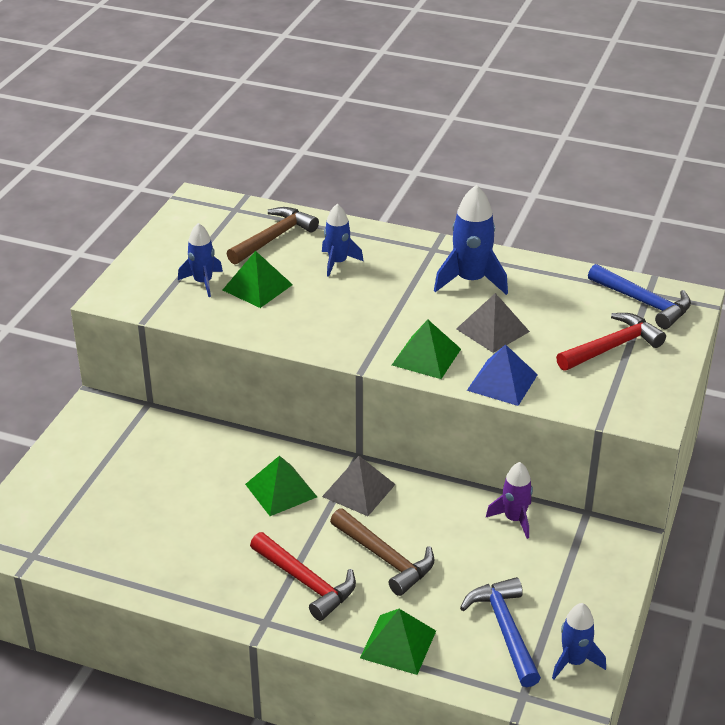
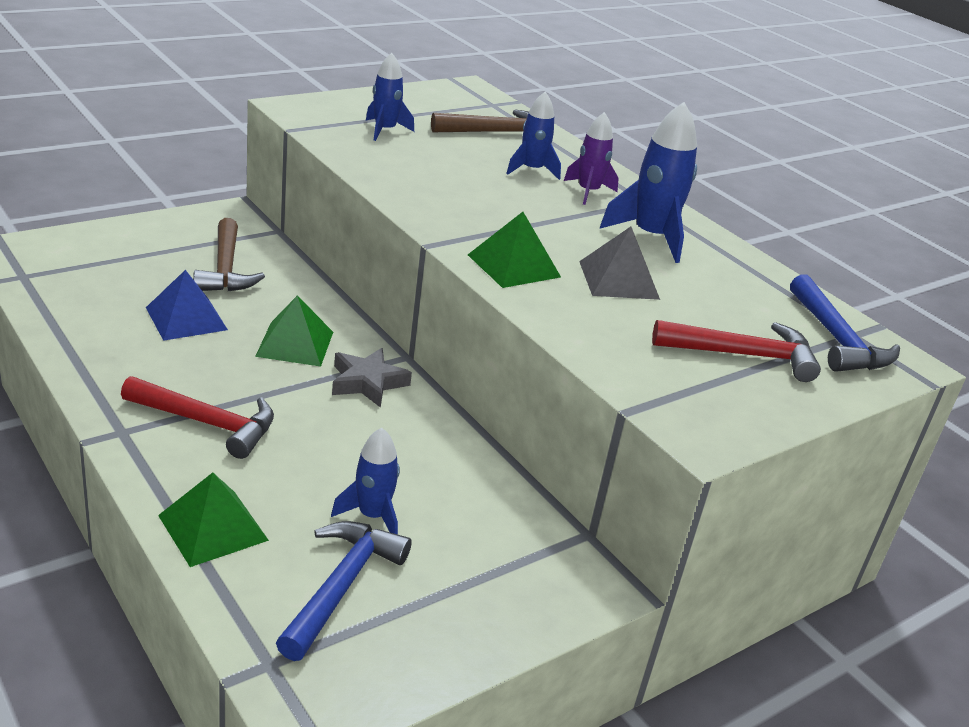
camera: 30 degrees right, 5 degrees down
green pyramid [223,251,293,308] -> none
red hammer [250,532,356,621] -> red hammer turned 60 degrees counterclockwise [121,376,274,459]
grey pyramid [322,456,396,516] -> grey star [332,348,412,408]
brown hammer [330,508,434,596] -> brown hammer moved to [193,218,265,291]
blue pyramid [467,344,538,406] -> blue pyramid moved to [146,270,228,341]
purple rocket [486,462,533,539] -> purple rocket moved to [564,112,619,205]
blue rocket [552,603,606,680] -> blue rocket moved to [331,427,400,534]

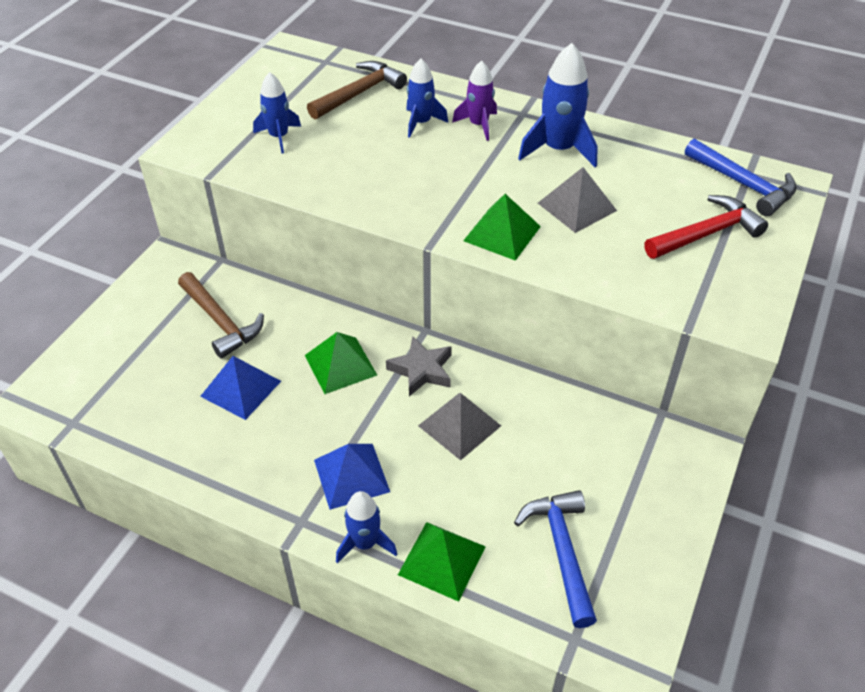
camera: 25 degrees left, 15 degrees up
red hammer [121,376,274,459] -> blue pyramid [314,444,390,510]
blue rocket [331,427,400,534] -> blue rocket moved to [336,491,397,564]
none -> grey pyramid [418,393,501,460]

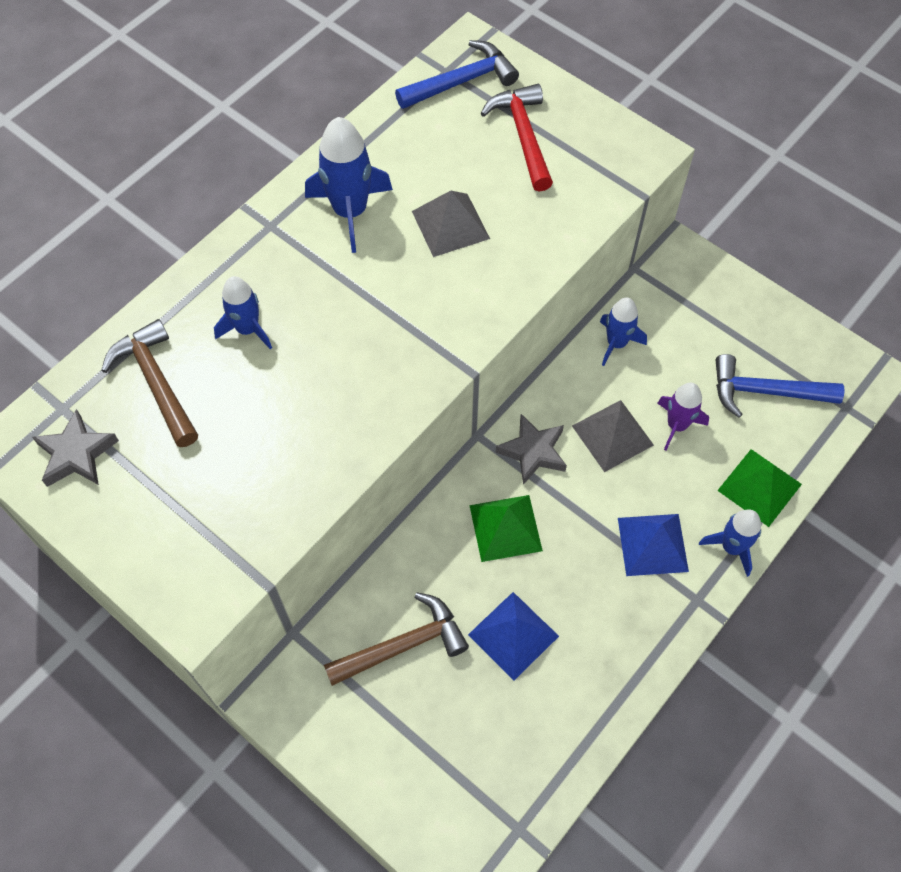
camera: 75 degrees left, 15 degrees up
blue rocket [253,72,301,153] -> blue rocket moved to [600,297,647,366]
purple rocket [452,61,497,141] -> purple rocket moved to [657,383,709,451]
green pyramid [463,194,541,261] -> none
none -> grey star [32,409,119,487]

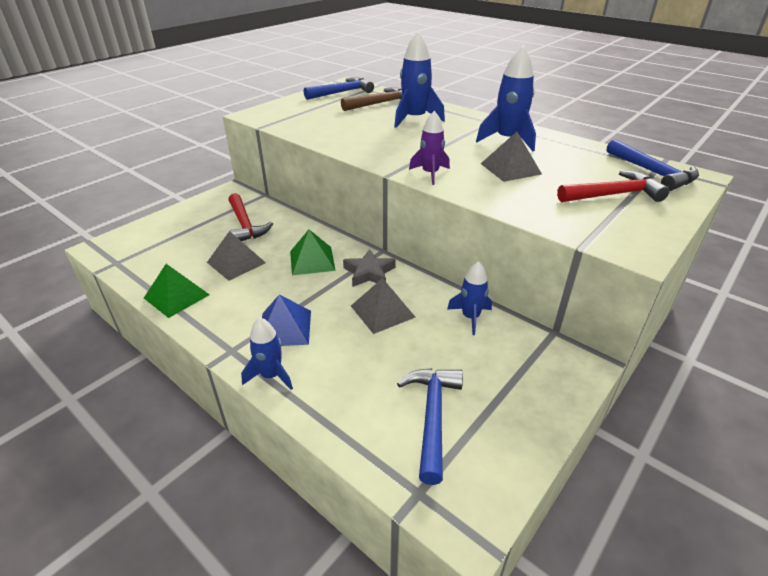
camera: 90 degrees right, 25 degrees down
grey star [32,409,119,487] -> blue hammer [304,77,374,100]
blue rocket [214,276,272,350] -> blue rocket [394,31,445,128], size x1.58
brown hammer [324,592,469,686] -> red hammer [228,193,273,241]
blue pyramid [468,592,559,681] -> grey pyramid [207,231,266,281]
purple rocket [657,383,709,451] -> purple rocket moved to [409,111,450,185]
green pyramid [717,449,802,527] -> green pyramid moved to [144,264,210,318]

